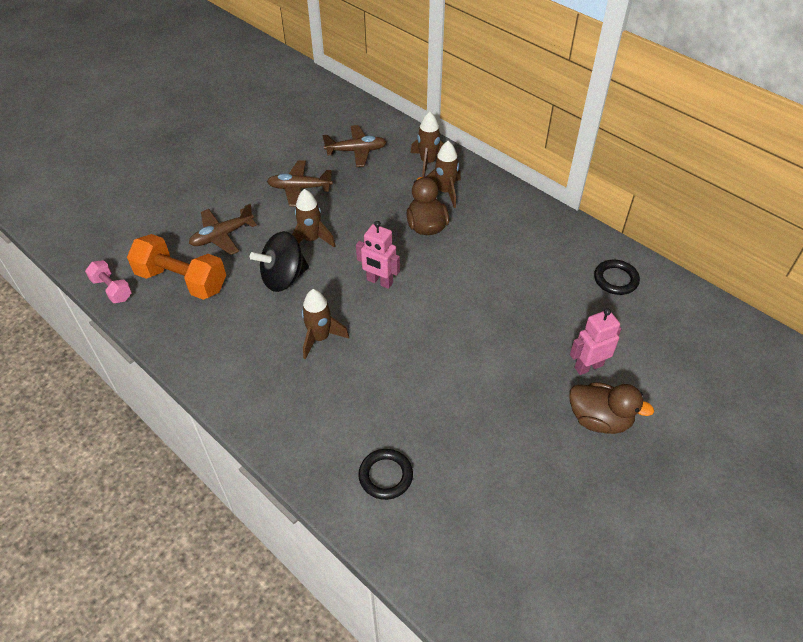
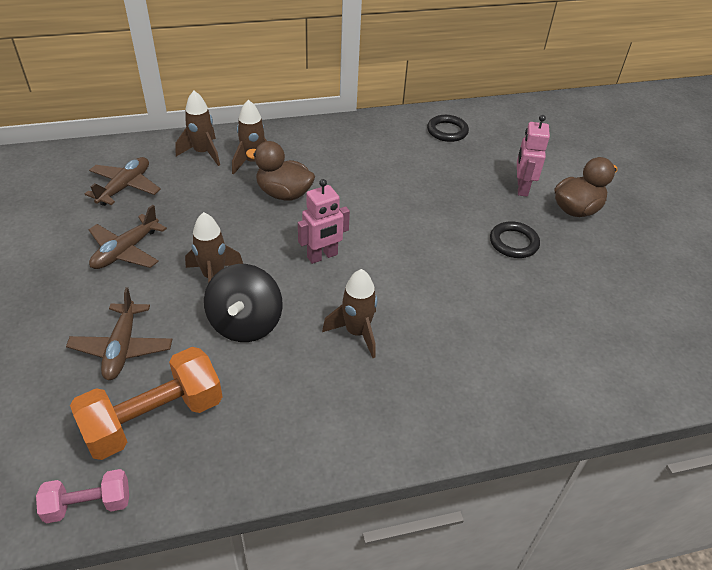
camera: 60 degrees left, 5 degrees down
black ring [358,449,413,500] -> black ring moved to [490,221,540,258]

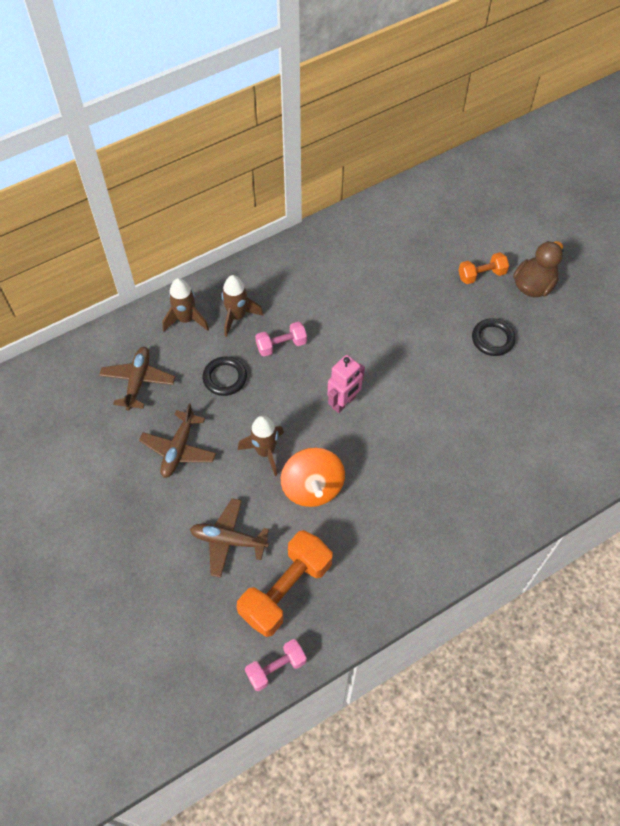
camera: 15 degrees left, 15 degrees up
brown plane [66,287,173,380] -> brown plane turned 120 degrees clockwise [190,498,269,578]
black spinning top [204,264,283,342] -> orange spinning top [281,447,345,507]
brown duck [246,141,315,201] -> pink dumbbell [255,321,307,356]
brown rocket [322,269,378,358] -> none
black ring [427,115,469,142] -> black ring moved to [203,356,247,396]
pink robot [517,115,550,197] -> orange dumbbell [458,252,509,284]

